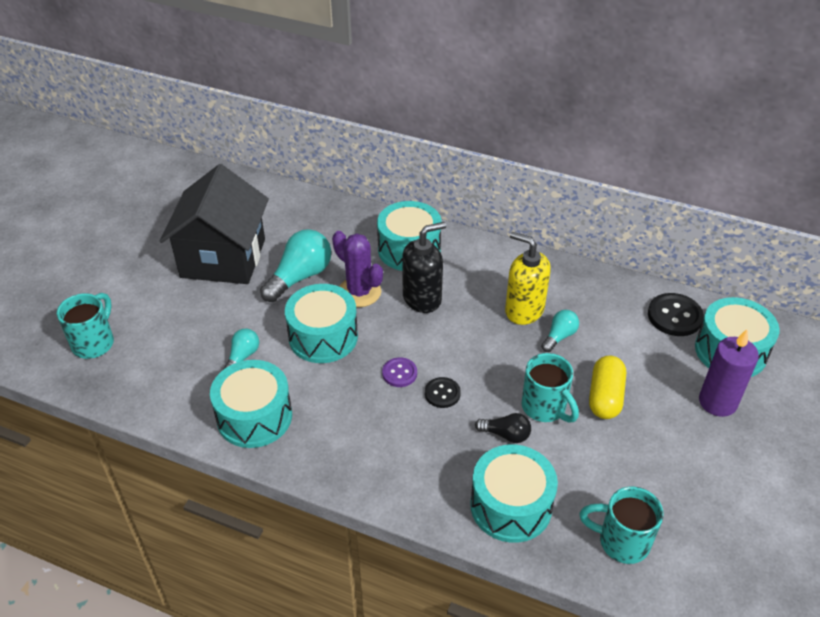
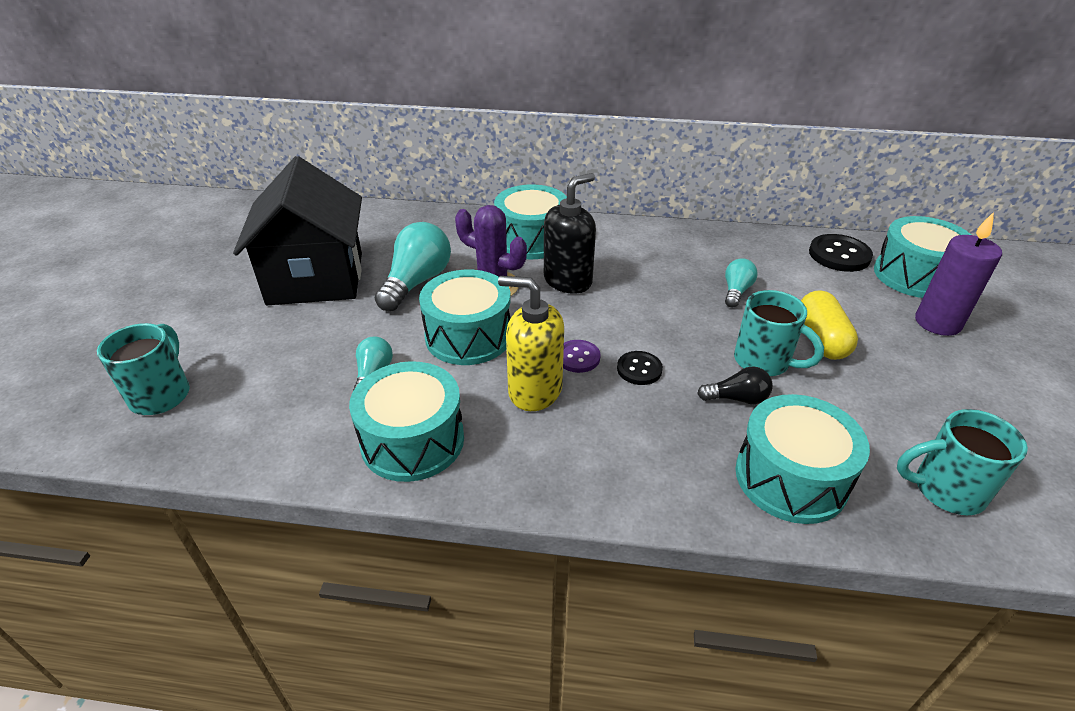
camera: 15 degrees left, 5 degrees down
yellow soap dispenser [505,232,551,325] -> yellow soap dispenser moved to [498,276,564,411]

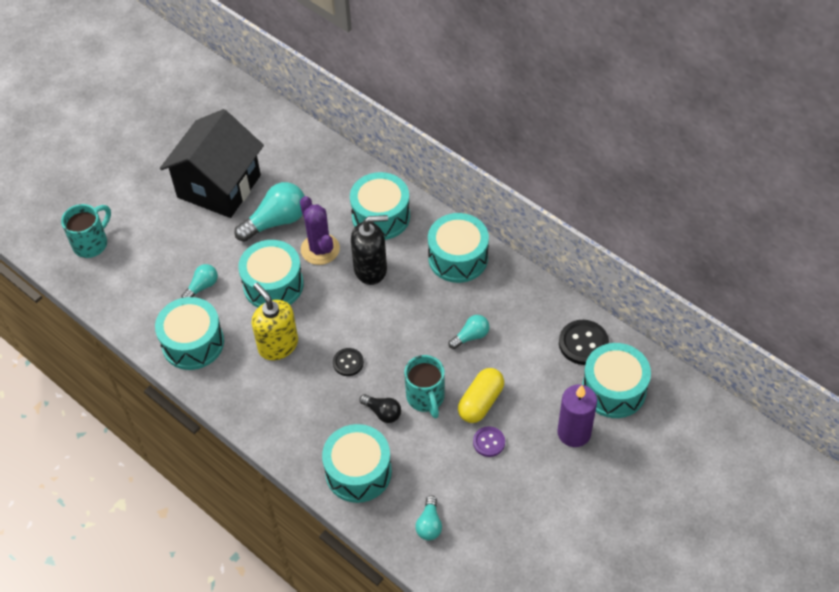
camera: 35 degrees right, 15 degrees up
purple button [563,340,601,373] -> purple button moved to [473,426,505,457]
turquoise mug [897,409,1028,515] -> turquoise light bulb [415,496,442,540]
none -> turquoise drum [428,213,489,283]

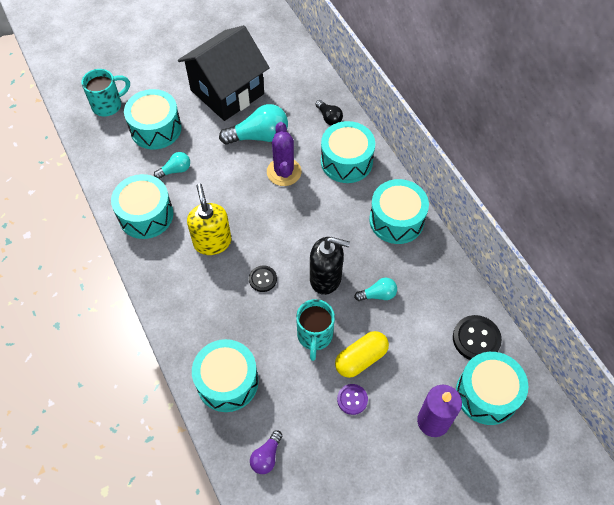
camera: 20 degrees right, 5 degrees up
turquoise drum [238,240,304,308] -> turquoise drum moved to [124,89,182,149]
black soap dispenser [351,215,388,285] -> black soap dispenser moved to [310,237,350,295]
black light bulb [359,394,401,423] -> black light bulb moved to [315,100,343,126]
turquoise light bulb [415,496,442,540] -> purple light bulb [250,430,282,474]

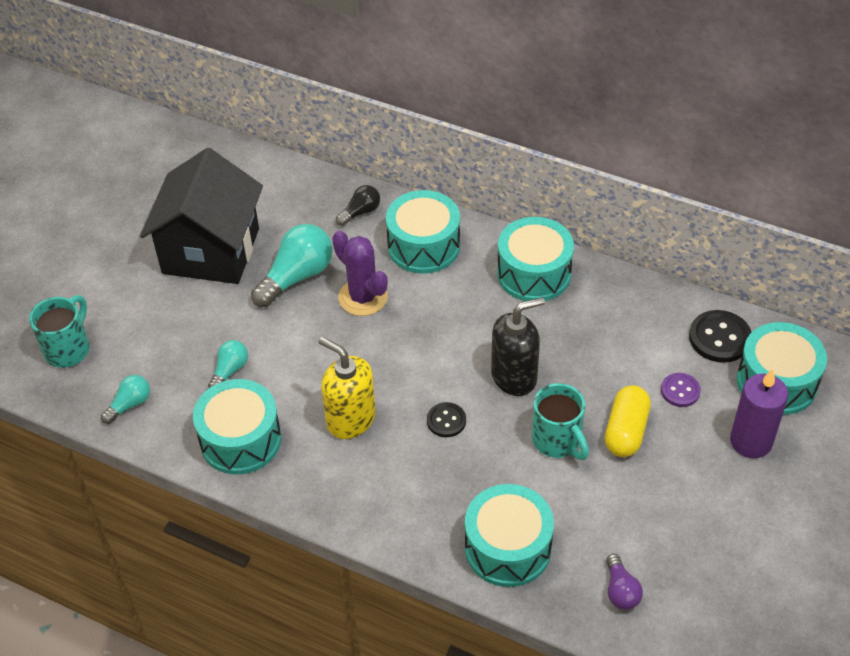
camera: 35 degrees left, 10 degrees down
turquoise drum [124,89,182,149] -> none
black light bulb [315,100,343,126] -> black light bulb turned 60 degrees counterclockwise [336,185,380,226]
purple button [337,384,368,415] -> purple button moved to [661,373,701,407]
turquoise light bulb [354,278,397,301] -> turquoise light bulb moved to [101,375,150,424]

